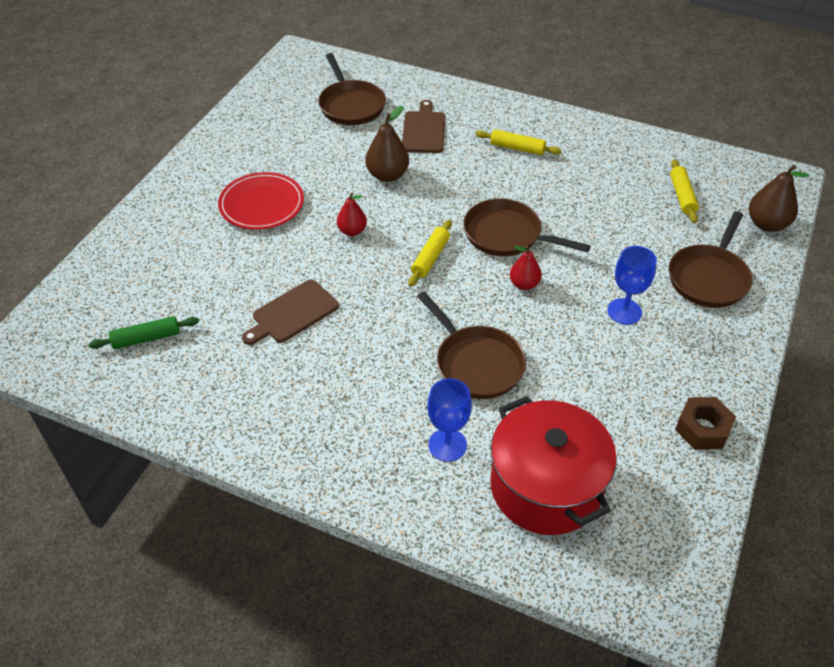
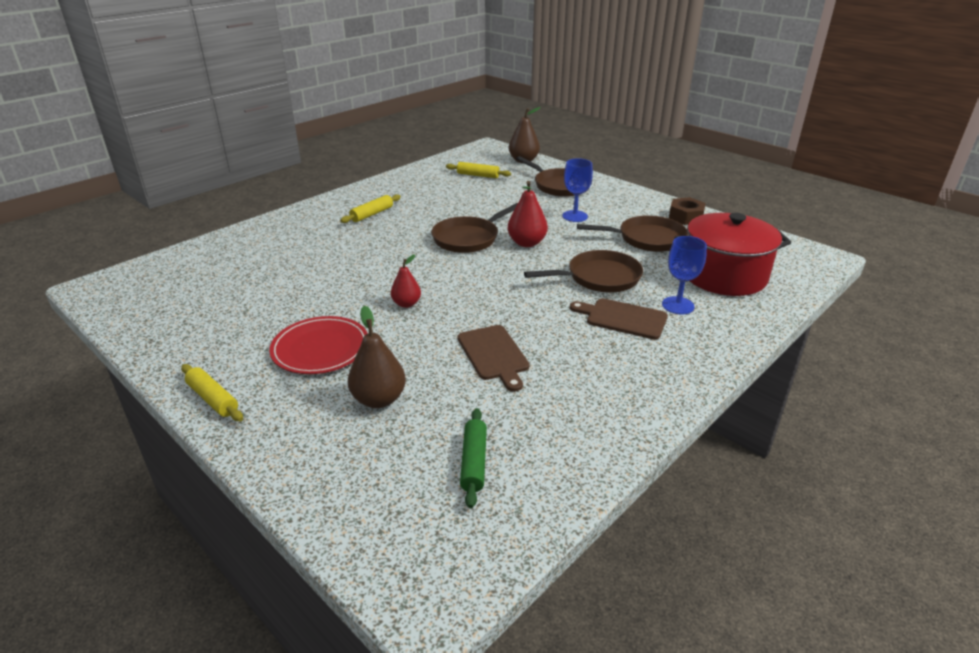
camera: 70 degrees left, 15 degrees down
brown pan [318,53,386,125] -> brown pan moved to [577,215,688,252]
brown pear [365,106,409,182] -> brown pear moved to [348,306,406,408]
brown cutting board [402,100,445,153] -> brown cutting board moved to [570,298,668,339]
yellow rolling pin [408,220,452,287] -> yellow rolling pin moved to [181,364,243,421]
red pear [510,246,542,290] -> red pear [507,181,548,247], size x1.54

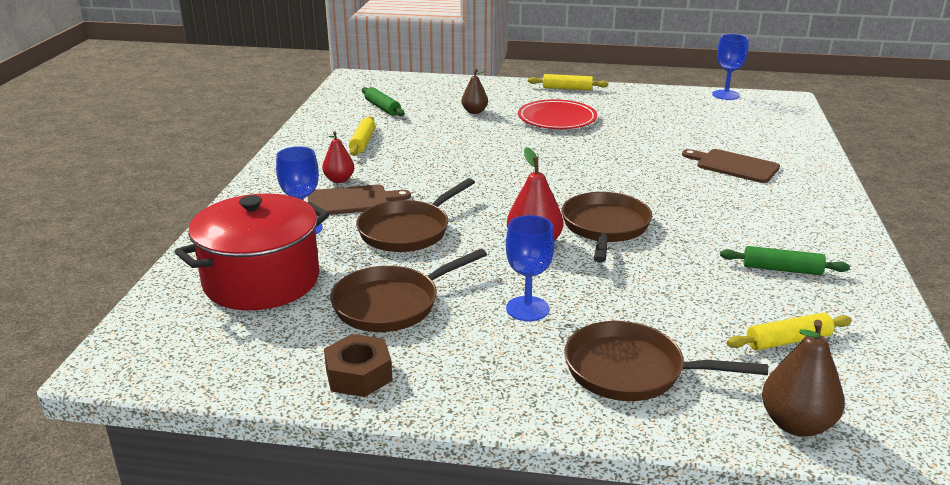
camera: 145 degrees right, 5 degrees down
yellow rolling pin [340,195,401,223] -> yellow rolling pin moved to [349,116,376,156]
brown pear [348,306,406,408] -> brown pear [462,69,488,114], size x0.65
red pear [391,254,421,308] -> red pear moved to [322,131,354,183]
brown cutting board [458,325,529,392] -> brown cutting board moved to [682,149,780,183]
none -> blue goblet [712,34,749,100]
none -> green rolling pin [720,246,850,275]

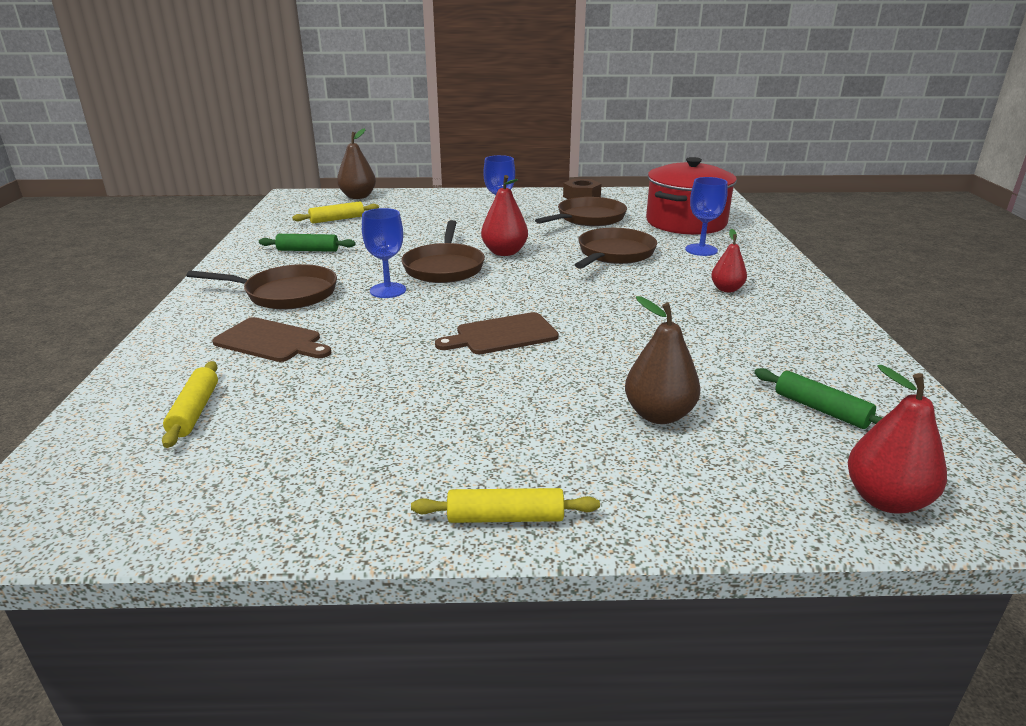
camera: 170 degrees right, 0 degrees up
brown cutting board [308,184,411,216] -> brown cutting board moved to [435,312,559,354]
yellow rolling pin [349,116,376,156] -> yellow rolling pin moved to [162,361,218,448]
brown pear [462,69,488,114] -> brown pear [625,296,700,424], size x1.54
red plate [518,99,597,129] -> none
brown pan [564,321,768,401] -> brown pan moved to [187,264,337,310]
blue goblet [712,34,749,100] -> blue goblet moved to [362,208,406,298]
none -> red pear [847,365,947,513]

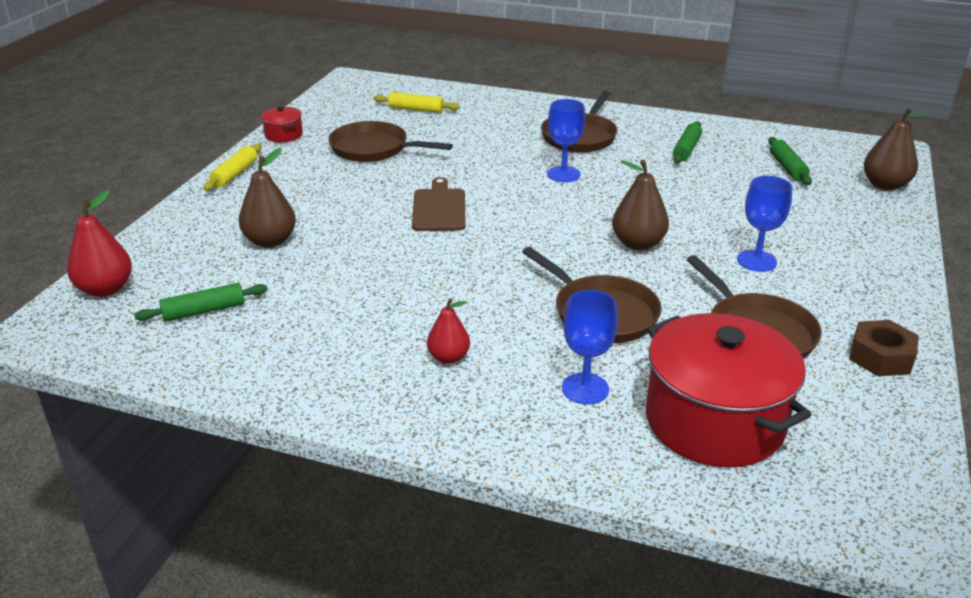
camera: 110 degrees right, 5 degrees up
brown cutting board [212,317,331,362] -> none
yellow rolling pin [292,201,379,224] -> green rolling pin [768,137,812,185]
brown pan [401,220,485,283] -> brown pan moved to [328,121,453,162]
red pear [481,175,528,256] -> brown pear [612,159,669,250]
none -> red pot [261,106,303,142]

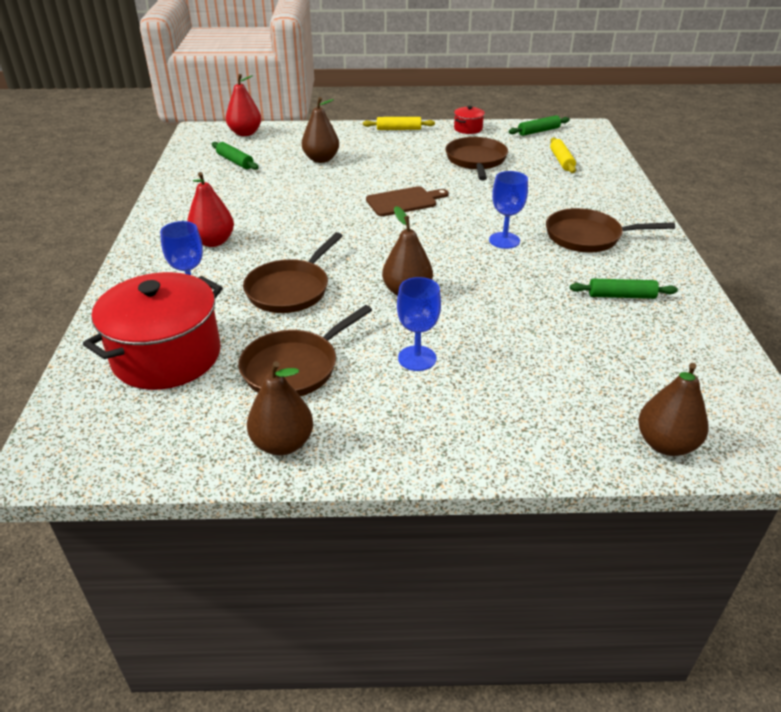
camera: 70 degrees right, 5 degrees up
red pear [427,298,470,364] -> red pear [187,172,234,247], size x1.54
green rolling pin [768,137,812,185] -> green rolling pin moved to [508,115,570,136]
brown nut [849,320,919,376] -> brown pear [247,361,313,456]

